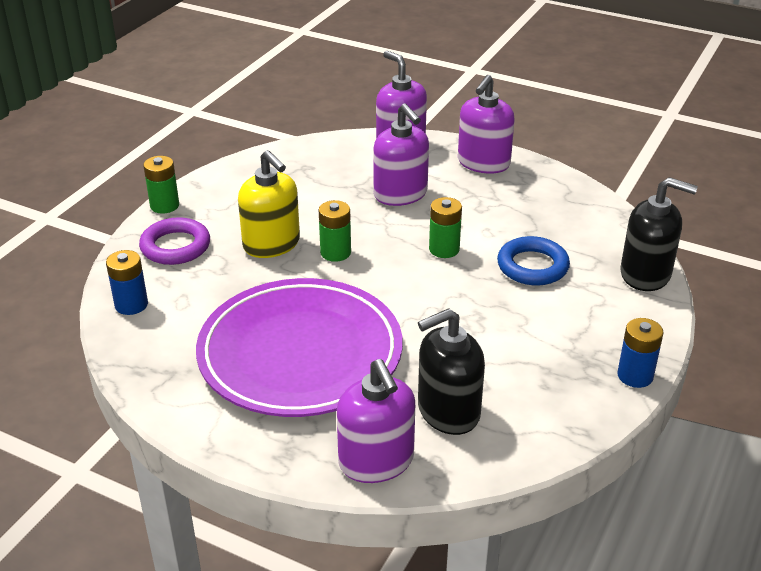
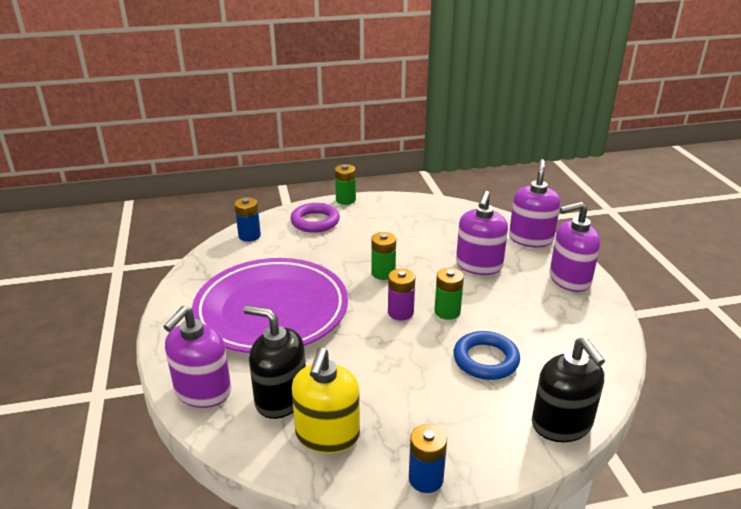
camera: 50 degrees right, 5 degrees down
yellow soap dispenser [238,150,300,258] -> yellow soap dispenser moved to [291,348,360,453]
none -> purple battery [388,268,415,320]

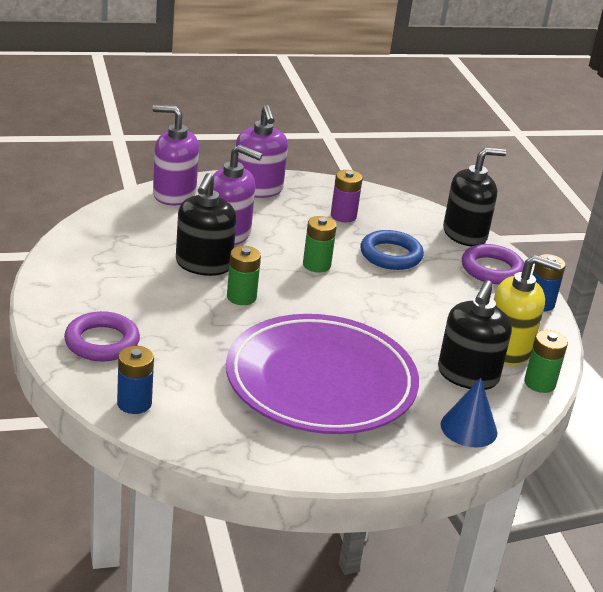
camera: 95 degrees left, 0 degrees up
purple soap dispenser [163,306,231,408] -> blue cone [441,378,497,448]
green battery [335,164,356,205] -> green battery moved to [524,330,568,393]
purple battery [388,268,415,320] -> purple battery moved to [331,170,363,222]
none -> black soap dispenser [176,173,237,276]
none -> purple ring [462,244,524,284]

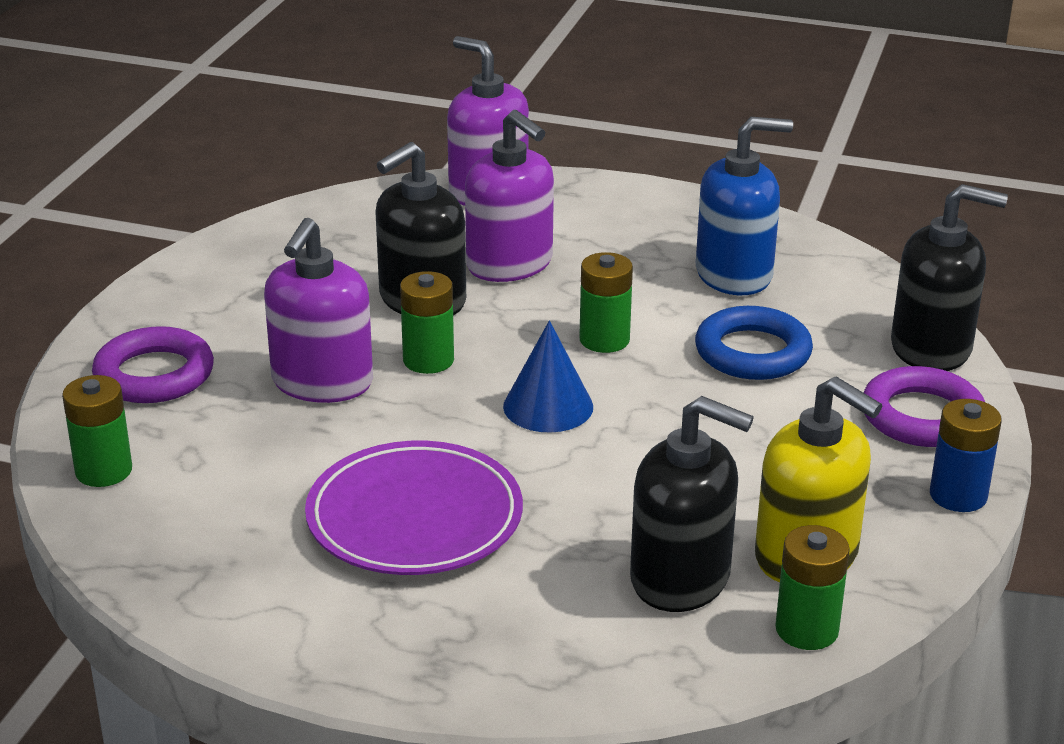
camera: 35 degrees right, 0 degrees up
blue battery [117,346,154,414] -> green battery [62,375,132,487]
purple plate [226,314,419,434] -> purple plate [305,441,523,575], size x0.63
purple soap dispenser [236,105,288,198] -> purple soap dispenser moved to [264,218,373,403]
purple battery [331,170,363,222] -> blue soap dispenser [696,117,793,295]
black soap dispenser [438,280,512,390] -> black soap dispenser turned 120 degrees counterclockwise [630,396,754,612]
blue cone [441,378,497,448] -> blue cone moved to [503,321,593,433]

